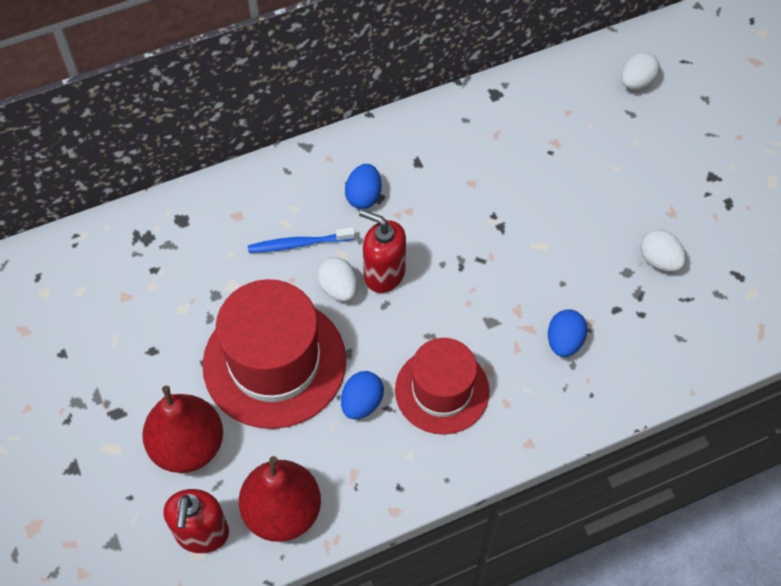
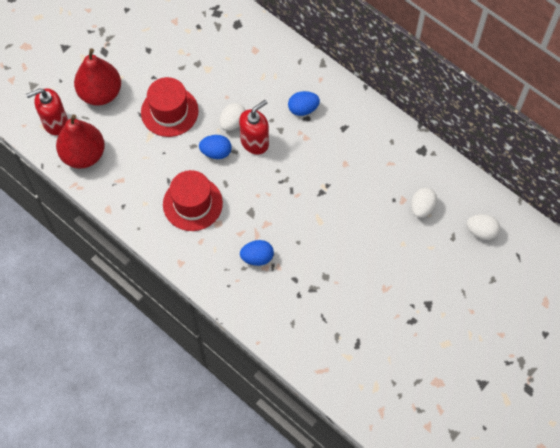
camera: 65 degrees right, 5 degrees up
red hat [202,279,346,429] -> red hat [141,77,199,137], size x0.65
blue toothbrush [248,227,355,253] -> none
blue egg [341,371,384,419] -> blue egg moved to [199,135,232,159]
red soap dispenser [359,209,406,293] -> red soap dispenser turned 45 degrees clockwise [239,100,269,155]
white egg [641,230,686,272] -> white egg moved to [411,187,437,218]

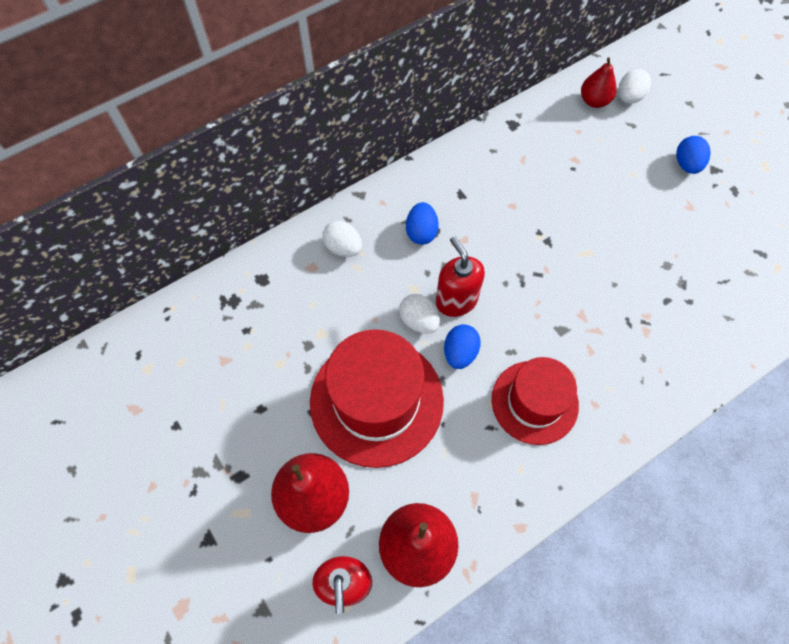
camera: 75 degrees left, 0 degrees up
red hat [141,77,199,137] -> red hat [310,329,444,468], size x1.54
blue egg [240,240,274,266] -> blue egg moved to [676,136,711,174]
white egg [411,187,437,218] -> white egg moved to [322,221,362,257]
none -> red pear [581,57,616,108]

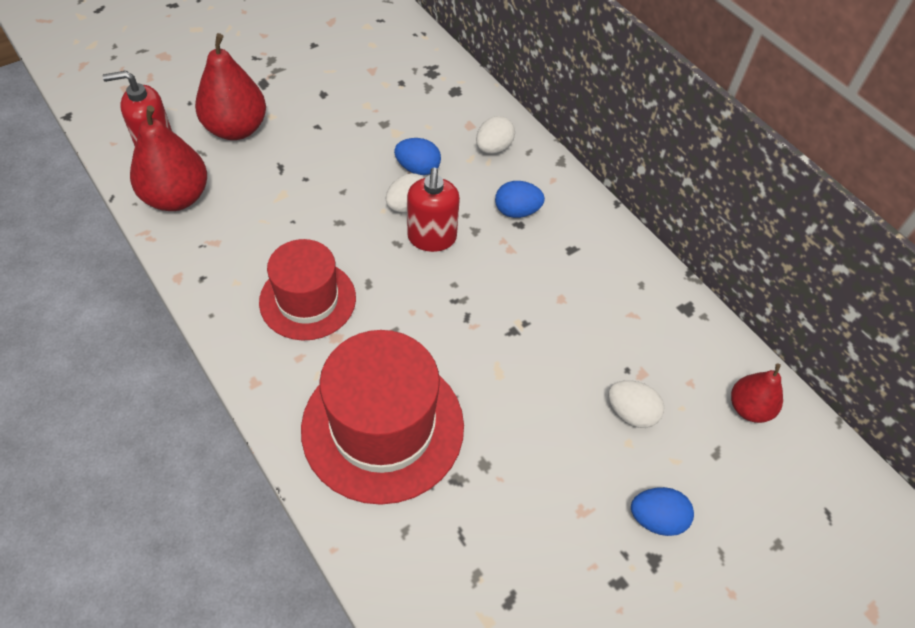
camera: 85 degrees right, 10 degrees down
red hat [310,329,444,468] -> red hat moved to [301,330,464,505]
red soap dispenser [436,236,485,317] -> red soap dispenser turned 120 degrees clockwise [407,168,460,252]
blue egg [444,324,481,369] -> blue egg moved to [394,138,441,175]
white egg [618,69,651,104] -> white egg moved to [608,380,664,428]

